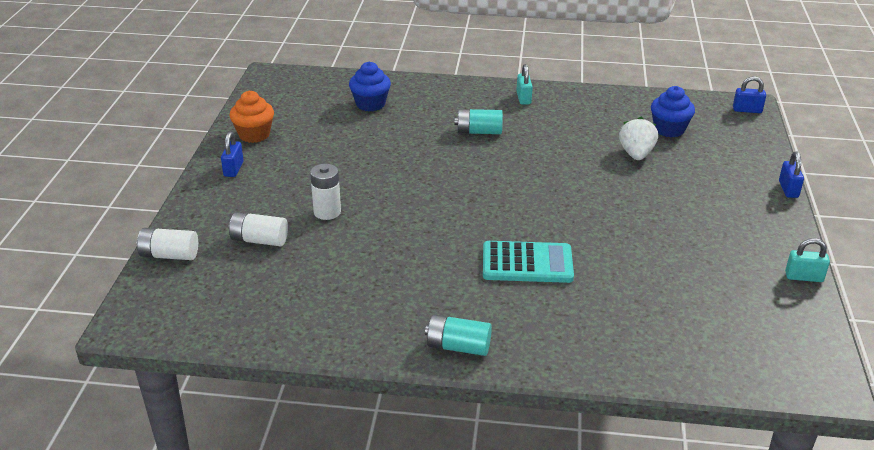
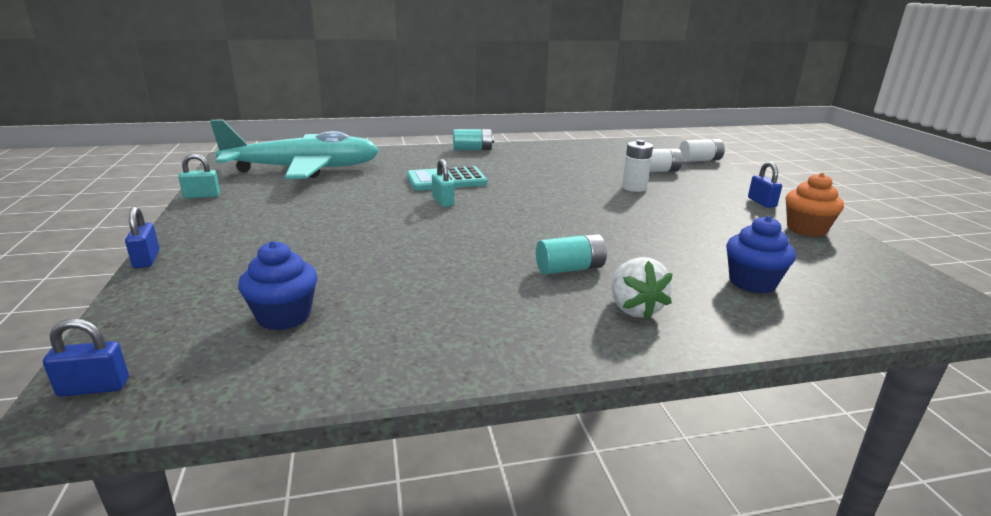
camera: 160 degrees right, 10 degrees down
turquoise padlock [516,64,533,105] -> turquoise padlock moved to [432,159,455,207]
white strawberry [619,117,658,160] -> white strawberry moved to [611,257,673,320]
none -> turquoise plane [210,120,379,179]

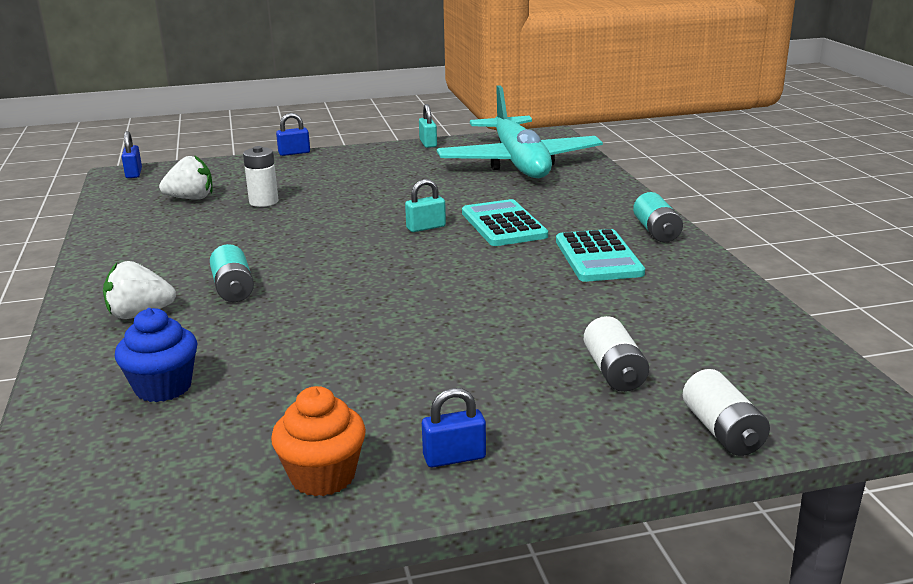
camera: 90 degrees right, 0 degrees up
blue cupcake [238,241,318,330] -> white strawberry [159,155,213,200]
white battery [622,140,653,192] -> white battery moved to [243,146,278,207]
none -> turquoise calculator [556,229,645,282]

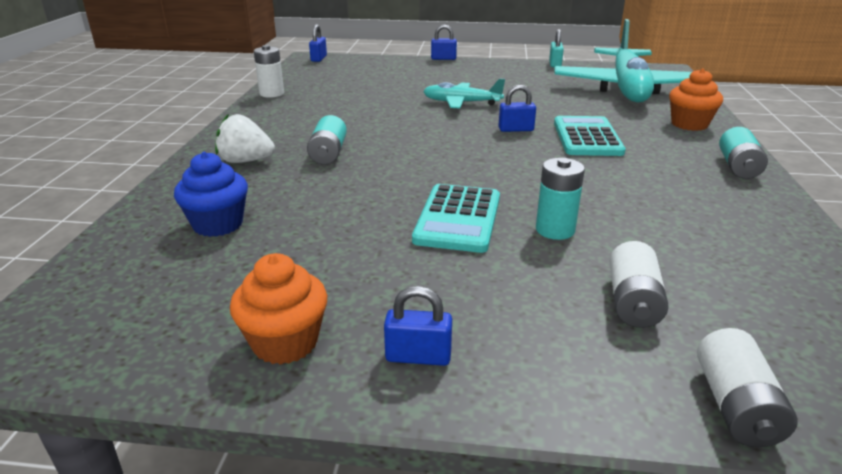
camera: 20 degrees right, 5 degrees up
white strawberry [159,155,213,200] -> none
white battery [243,146,278,207] -> white battery moved to [254,45,284,98]
turquoise padlock [405,179,446,232] -> blue padlock [498,85,536,132]
turquoise calculator [556,229,645,282] -> turquoise calculator moved to [412,184,500,253]
none -> turquoise plane [423,78,505,109]
none -> turquoise battery [536,158,585,240]
none -> orange cupcake [669,68,723,131]

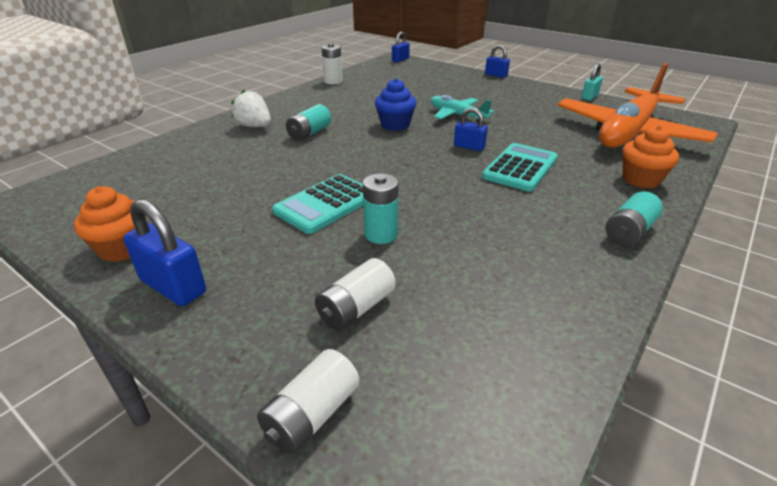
camera: 30 degrees right, 5 degrees up
blue cupcake [174,152,248,237] -> blue cupcake moved to [375,78,416,131]
blue padlock [384,286,452,366] -> blue padlock [123,199,206,306], size x1.59
turquoise plane [554,19,692,103] -> orange plane [557,63,718,148]

